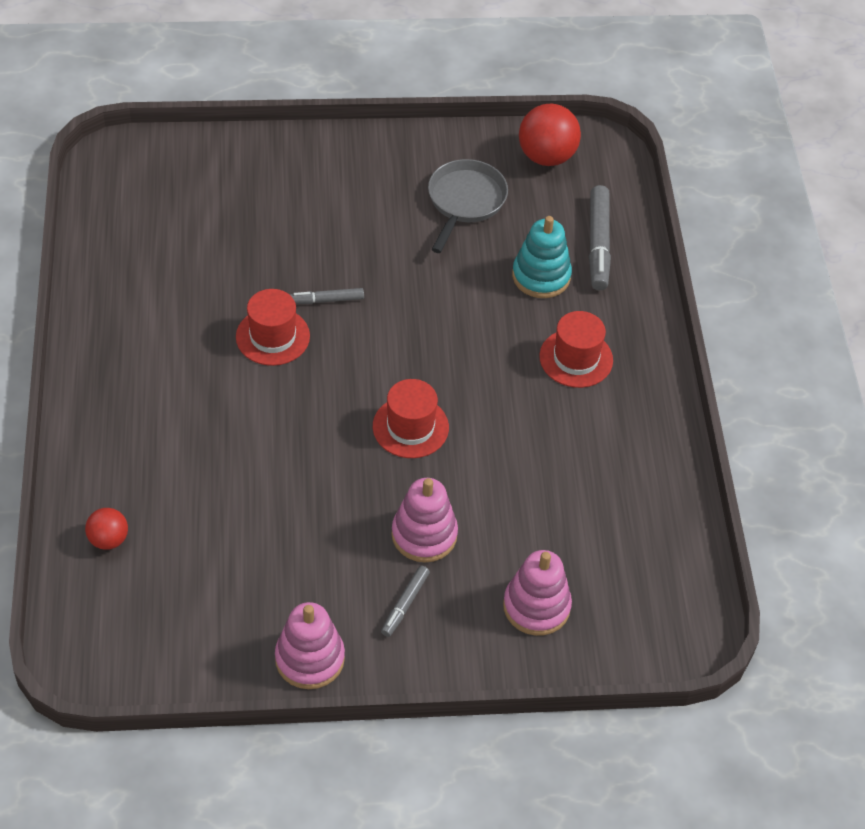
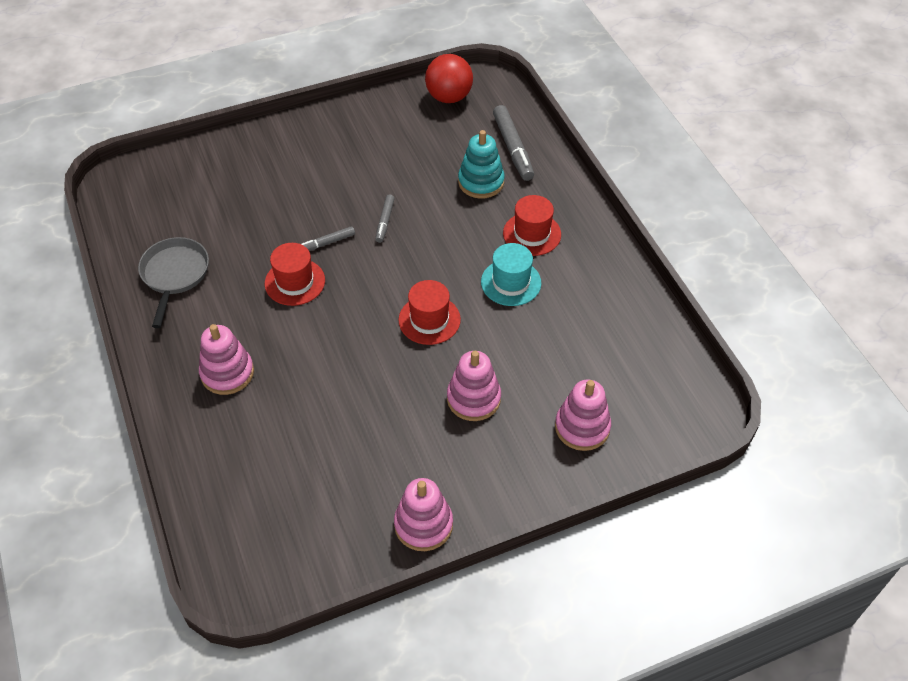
camera: 15 degrees left, 0 degrees up
red ball [85,508,128,550] -> none
grey marker [381,566,430,637] -> grey marker moved to [375,194,395,243]
grey pan [428,159,508,253] -> grey pan moved to [138,237,209,328]
none -> pink stacking toy [199,324,254,395]
none -> turquoise hat [481,243,541,306]

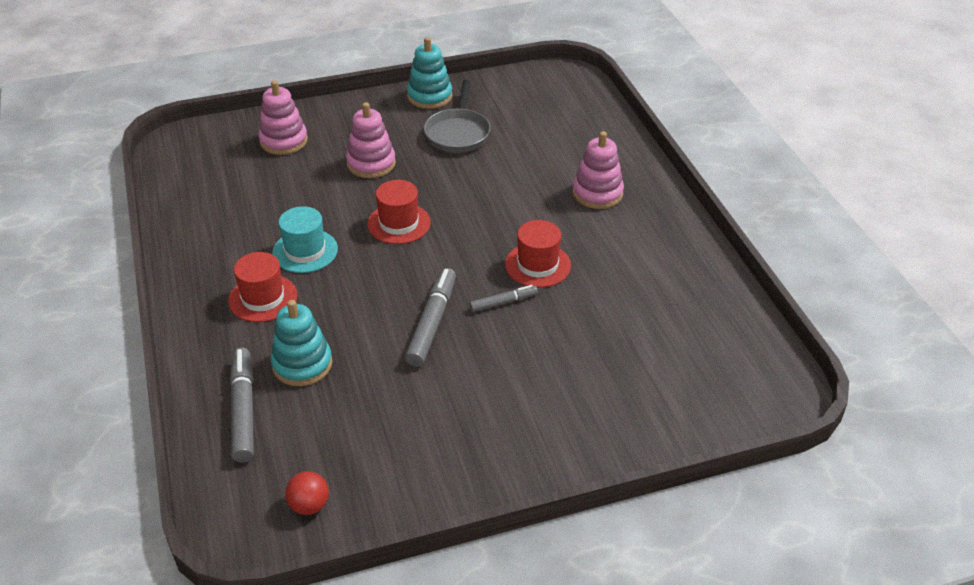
camera: 175 degrees left, 10 degrees down
grey pan [138,237,209,328] -> grey pan moved to [424,80,491,153]
grey marker [375,194,395,243] -> grey marker [405,268,456,367], size x1.76
pink stacking toy [394,478,453,551] -> turquoise stacking toy [407,37,452,109]
red ball [425,54,473,103] -> red ball [285,471,329,515], size x0.57

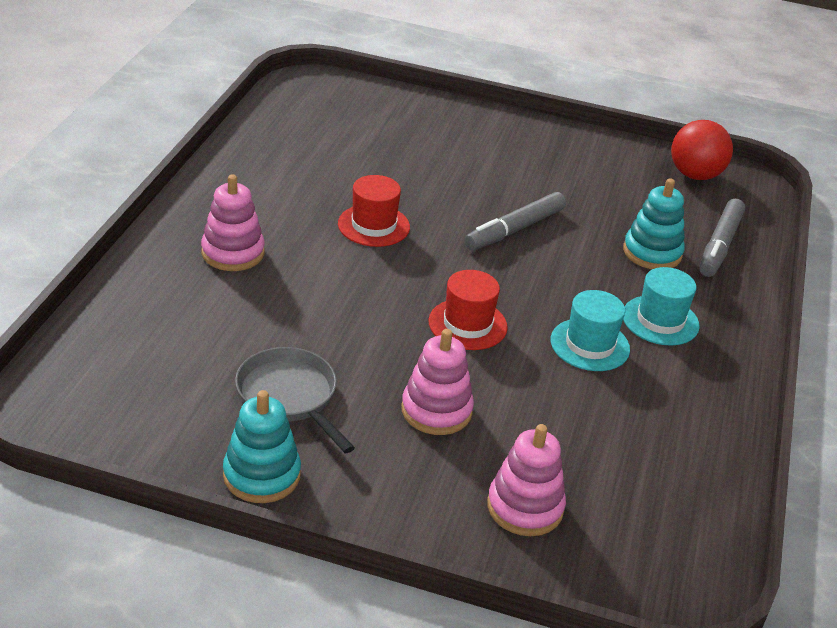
camera: 150 degrees left, 5 degrees down
red hat [228,252,297,322] -> turquoise hat [623,267,699,345]
red ball [285,471,329,515] -> red ball [671,120,733,180], size x1.75
grey pan [424,80,491,153] -> grey pan turned 75 degrees counterclockwise [235,347,355,453]
grey marker [469,285,538,312] -> none

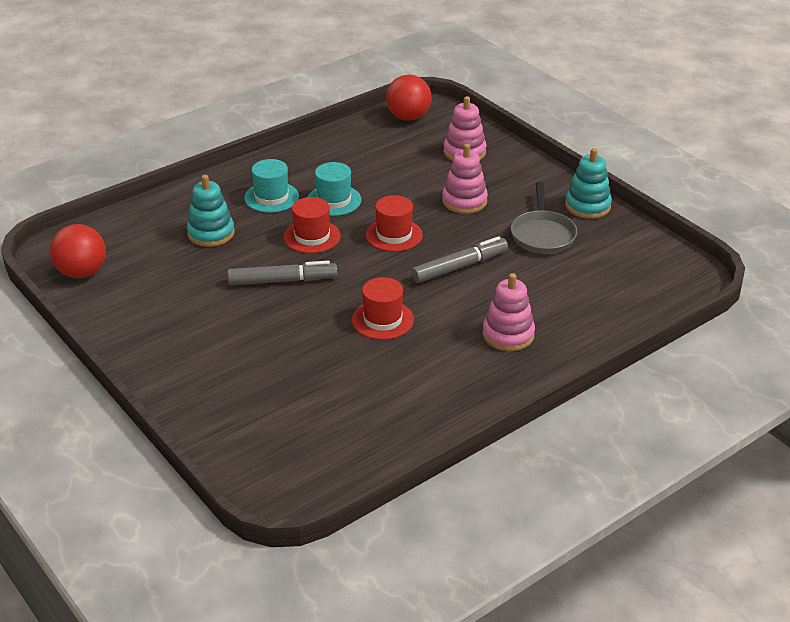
camera: 140 degrees left, 0 degrees up
grey marker [700,199,745,277] -> grey marker moved to [411,236,508,283]
none -> red hat [284,197,341,253]
none -> red ball [386,75,432,121]

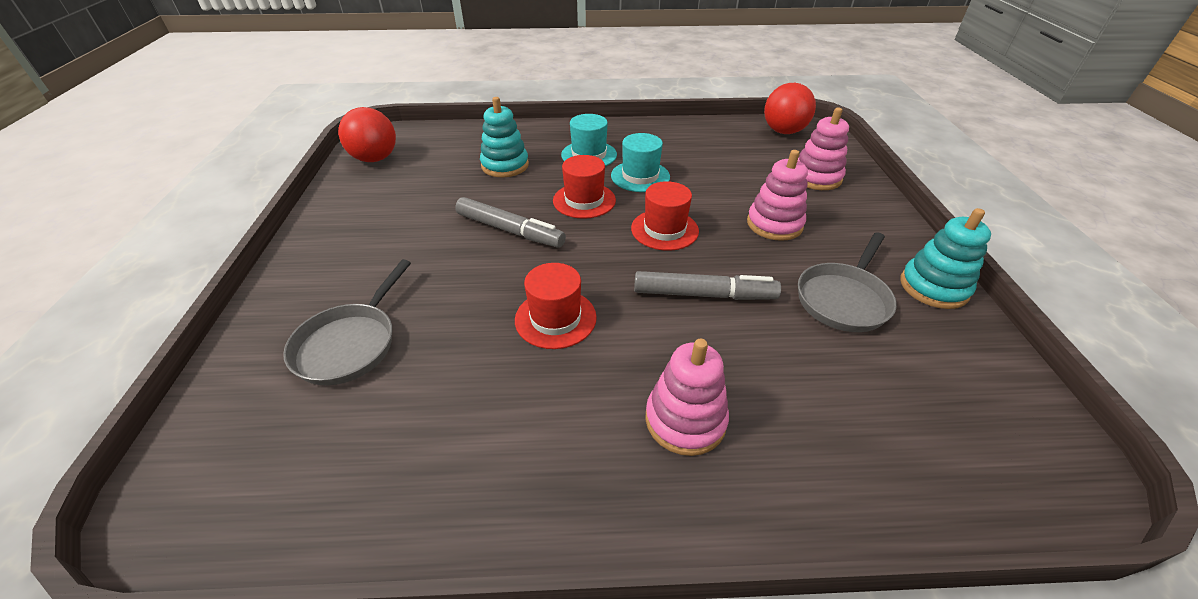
camera: 35 degrees right, 5 degrees up
none -> grey pan [283,259,411,385]

